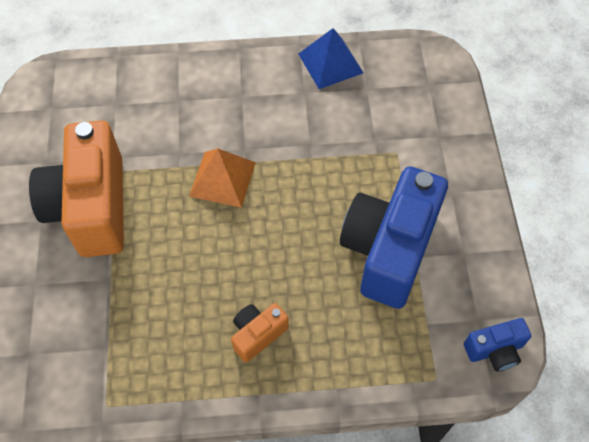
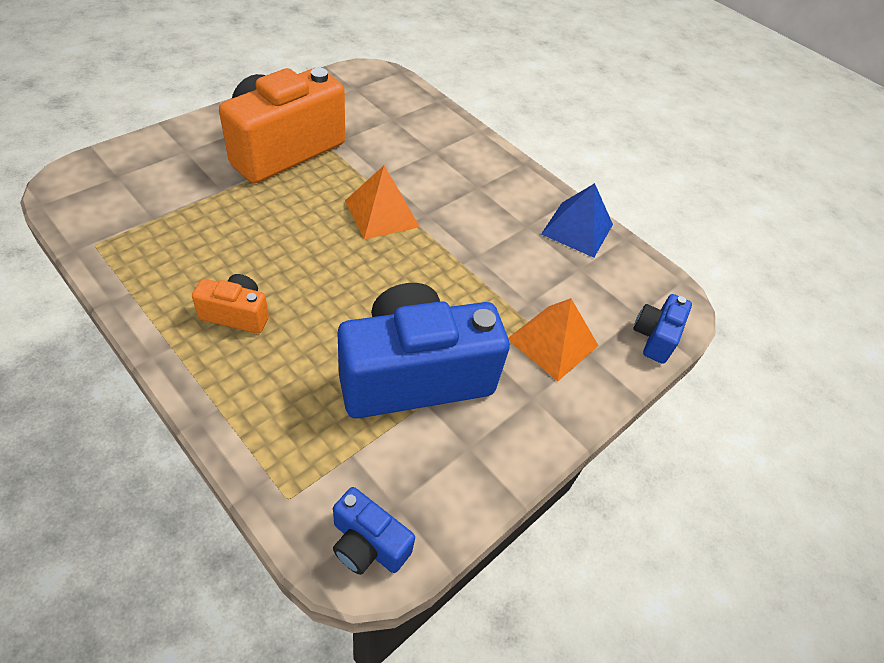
camera: 45 degrees right, 10 degrees down
none -> orange pyramid [508,298,599,382]
none -> blue camera [633,294,692,364]

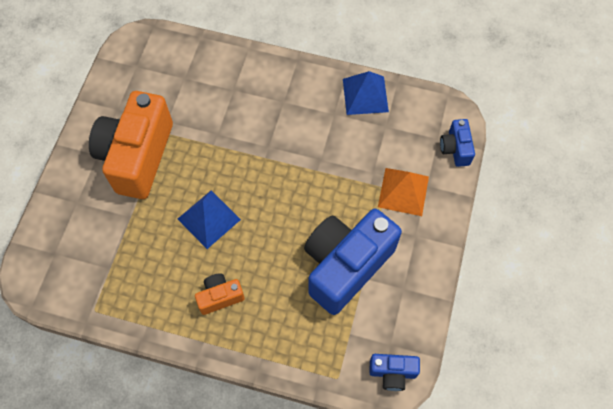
camera: 25 degrees left, 15 degrees up
orange pyramid [345,166,420,240] -> none
none -> blue pyramid [178,190,241,249]

